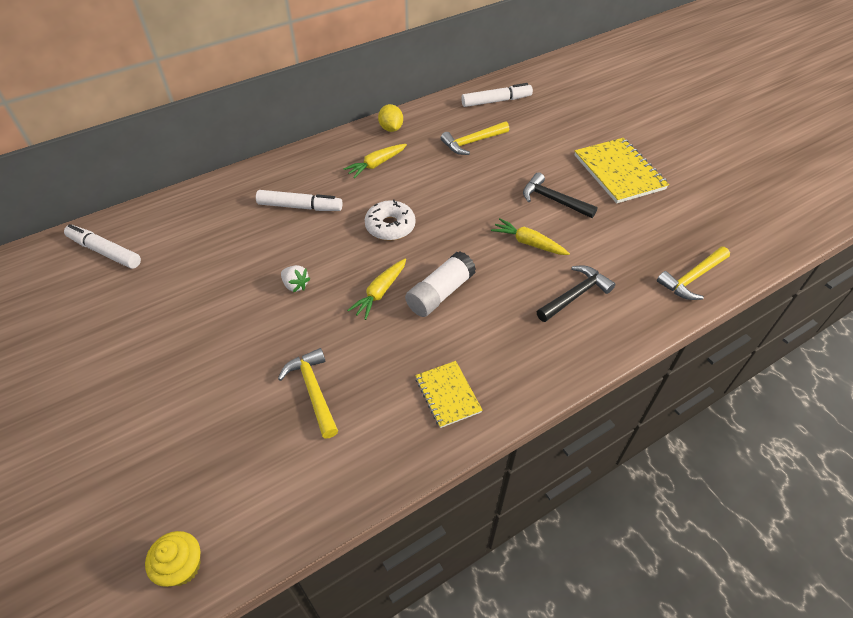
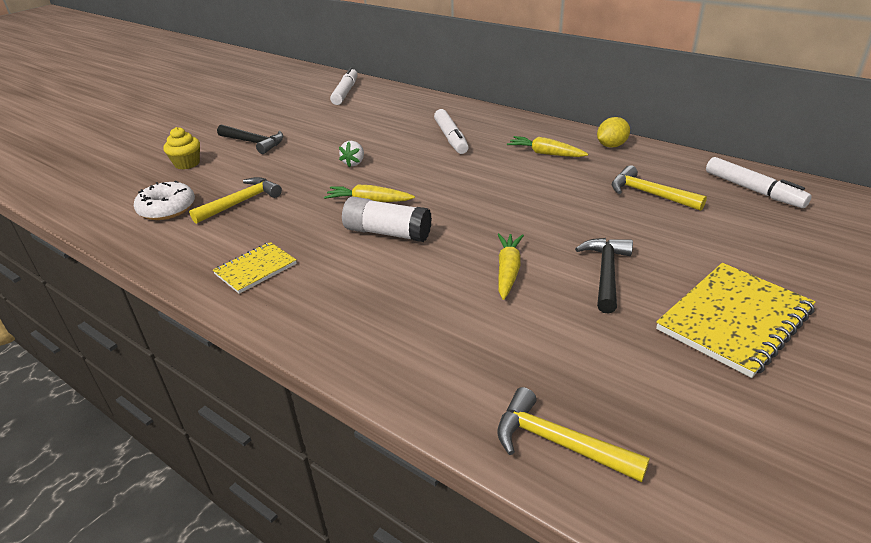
camera: 70 degrees right, 15 degrees down
yellow cupcake [145,531,200,587] -> yellow cupcake moved to [163,127,200,169]
white donut [365,200,415,240] -> white donut moved to [134,181,195,220]
black hammer [537,265,615,322] -> black hammer moved to [217,124,283,154]

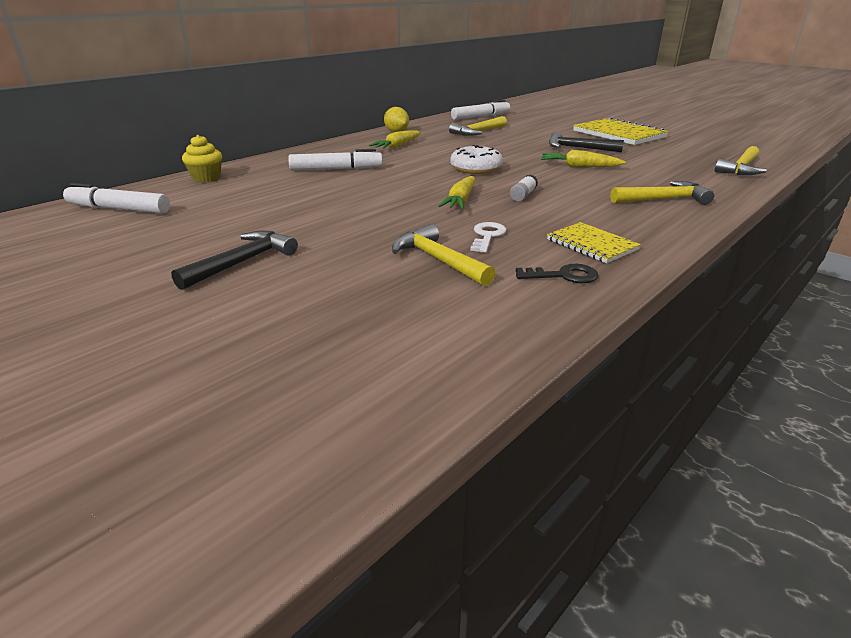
camera: 85 degrees left, 5 degrees down
white donut [134,181,195,220] -> white donut moved to [450,145,503,174]
yellow cupcake [163,127,200,169] -> yellow cupcake moved to [182,135,222,182]
white strawberry [339,141,364,167] -> none
white glue stick [342,197,432,242] -> white glue stick [510,175,538,202], size x0.51
none -> white key [470,222,507,253]
none -> black key [516,264,599,283]
none -> yellow hammer [611,181,714,205]

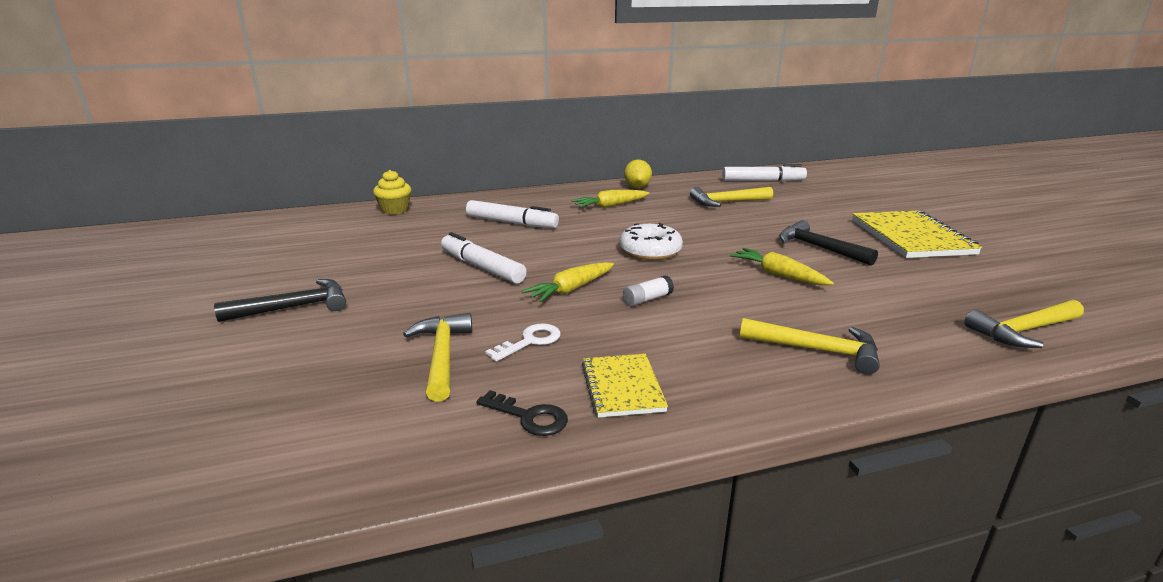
camera: 30 degrees right, 5 degrees down
white marker [63,183,170,214] -> white marker moved to [441,232,527,284]

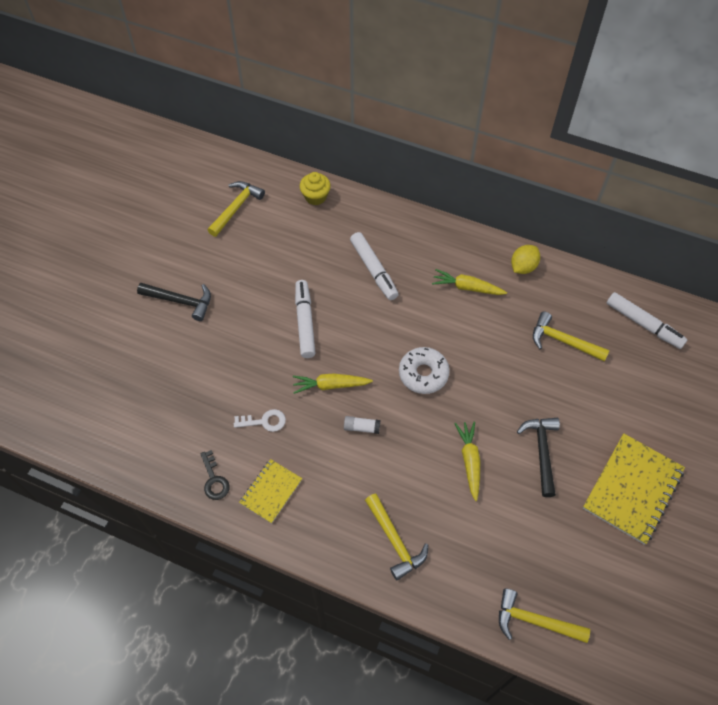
camera: 40 degrees right, 35 degrees up
yellow hammer [403,313,472,402] -> yellow hammer moved to [208,181,265,237]

